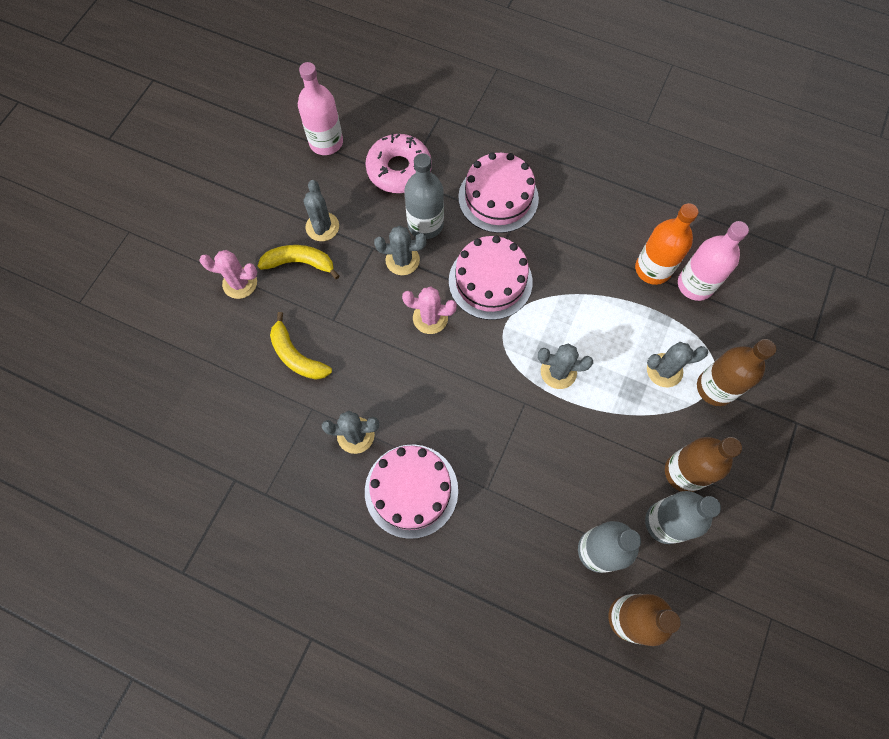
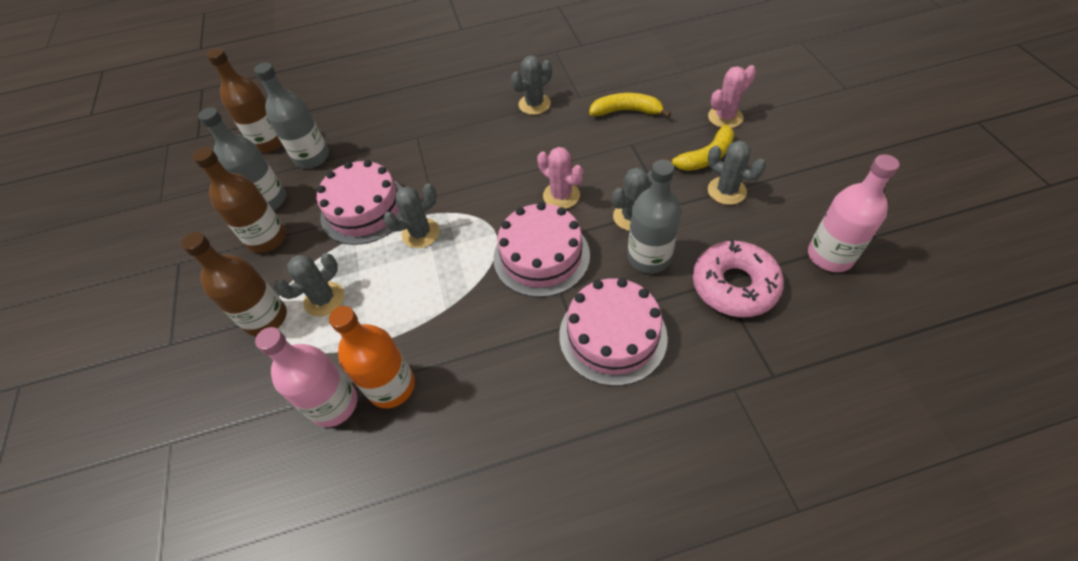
camera: 145 degrees right, 15 degrees down
pink cake [365,445,458,539] -> pink cake moved to [317,160,402,245]
pink cactus [402,287,457,334] -> pink cactus turned 75 degrees clockwise [537,147,583,209]

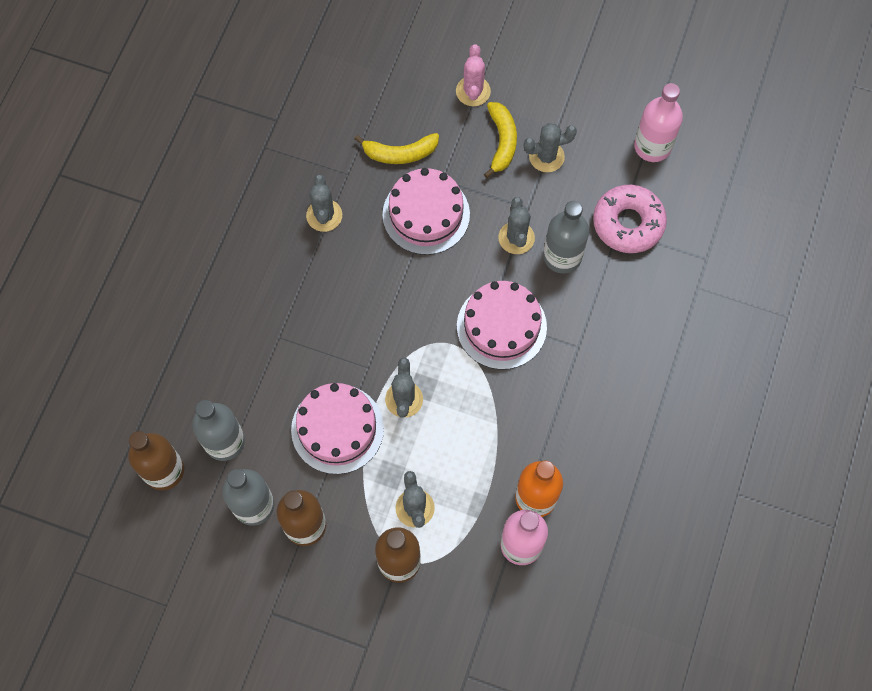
camera: 60 degrees left, 15 degrees up
pink cactus [537,147,583,209] -> none
pink cake [559,278,668,386] -> pink cake moved to [383,168,470,255]
yellow banana [589,93,671,118] -> yellow banana turned 135 degrees counterclockwise [355,133,439,164]

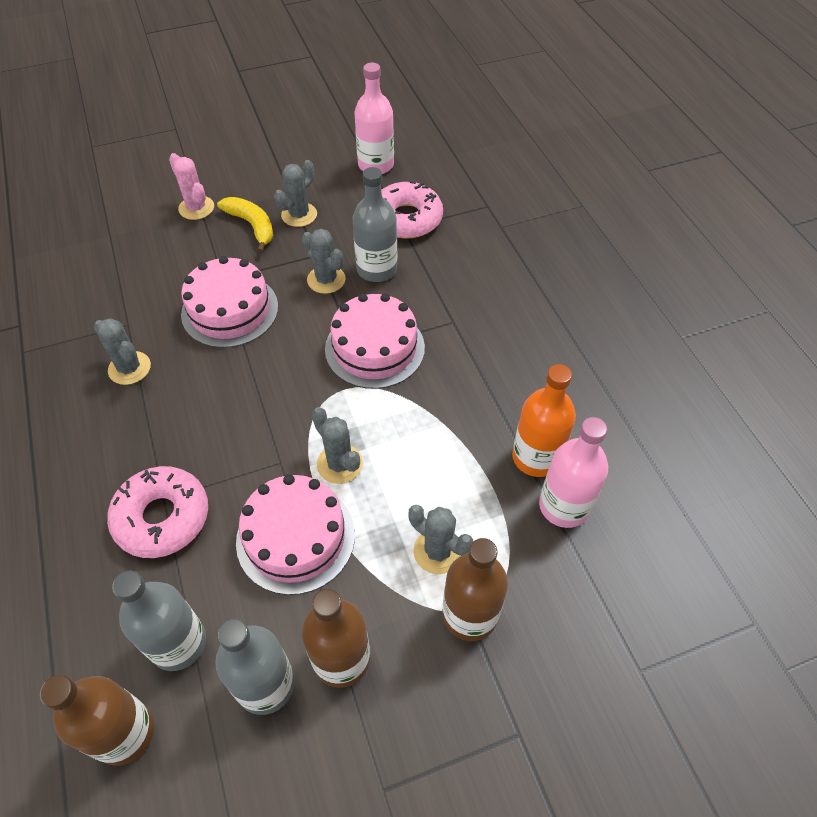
camera: 40 degrees left, 15 degrees down
yellow banana [355,133,439,164] -> none
none -> pink donut [107,466,208,558]

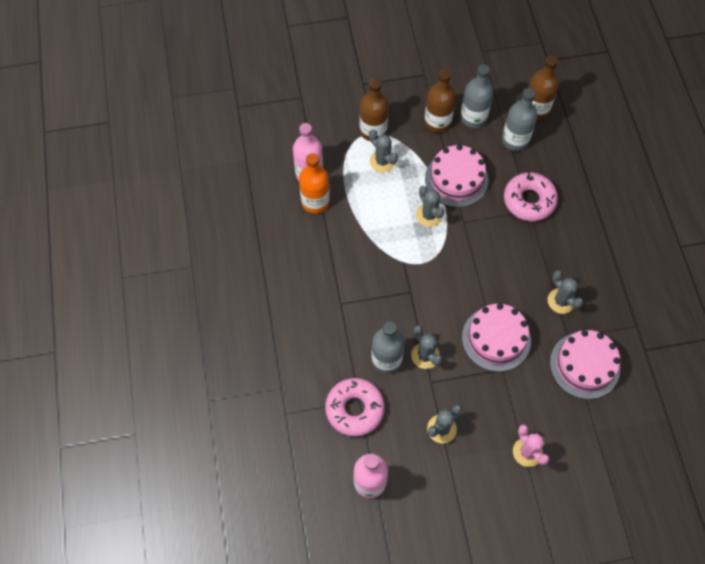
camera: 170 degrees left, 10 degrees up
yellow banana [217,197,273,253] -> none
pink cake [325,293,425,389] -> pink cake moved to [550,330,621,399]

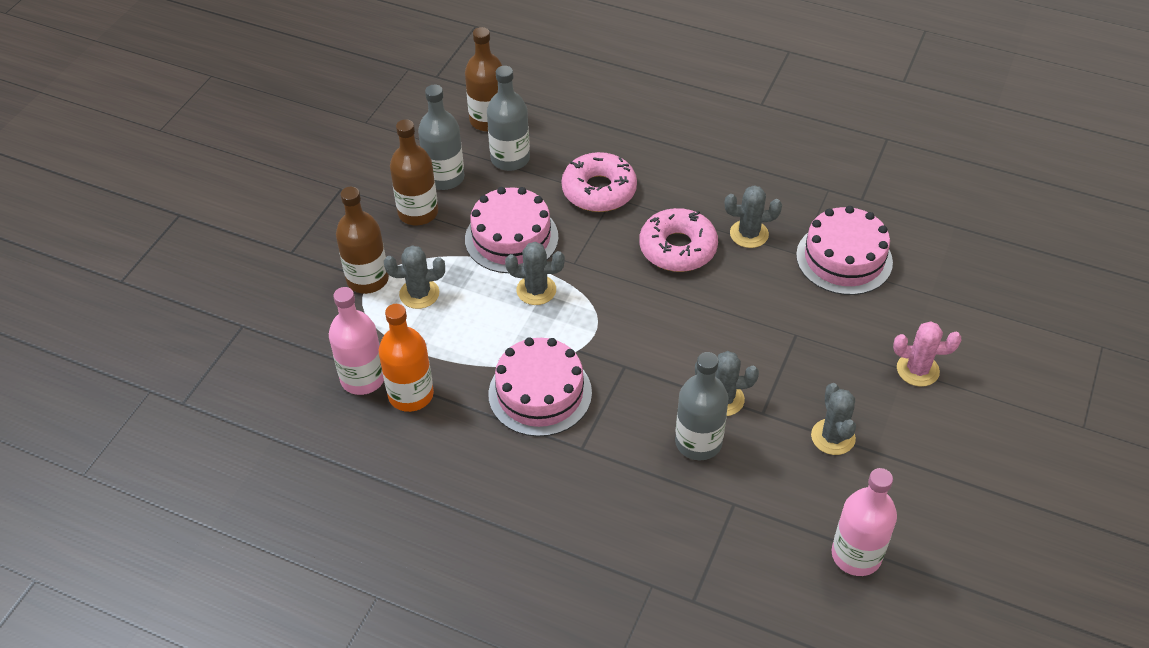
camera: 55 degrees left, 15 degrees down
pink donut [325,378,385,437] -> pink donut moved to [639,208,718,272]
pink cake [462,303,531,372] -> pink cake moved to [488,337,592,437]

